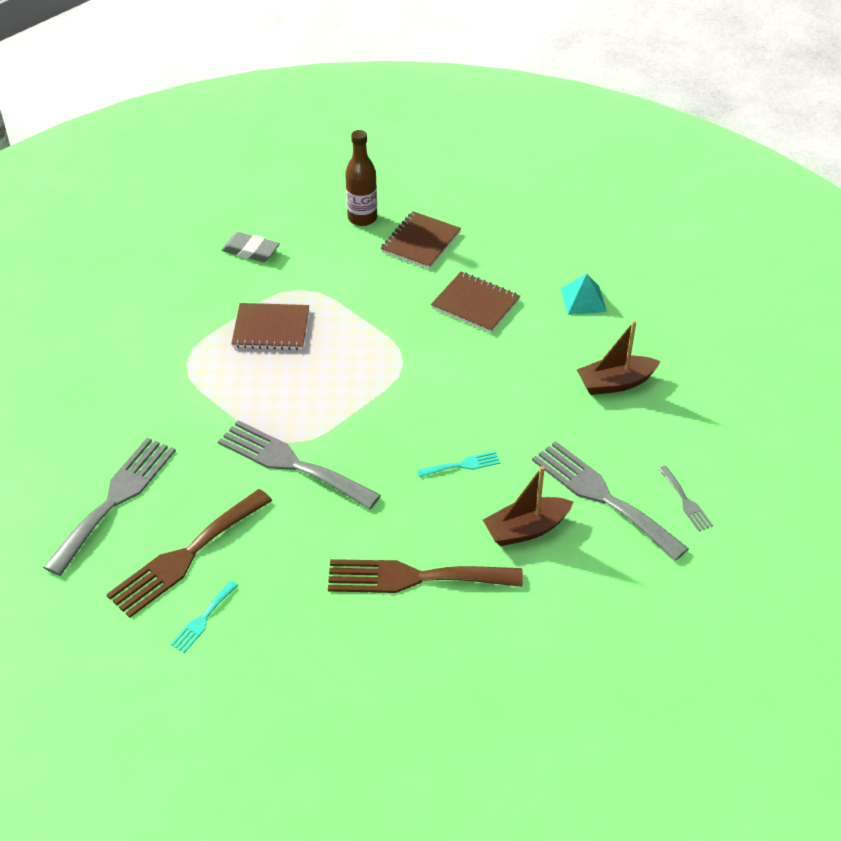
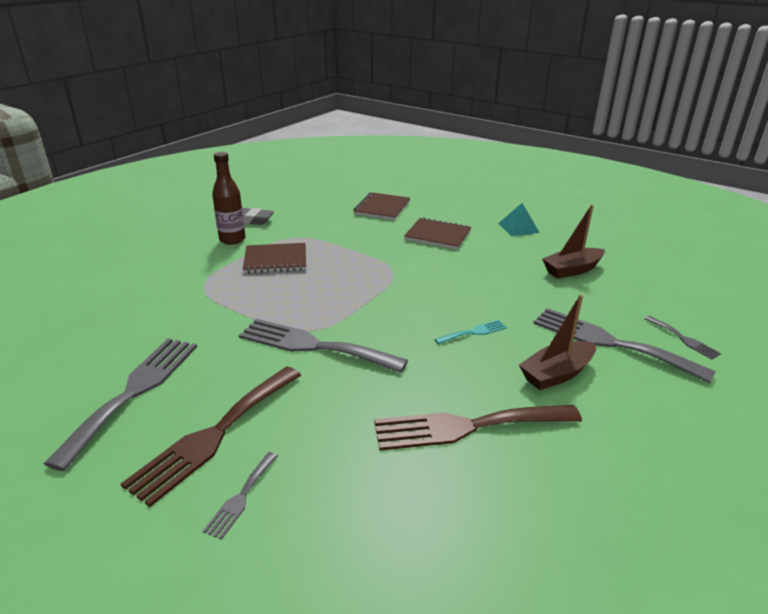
camera: 10 degrees left, 15 degrees down
turquoise fork [170,581,238,653] -> grey fork [203,452,278,540]
brown bottle [345,130,377,226] -> brown bottle moved to [212,152,245,245]

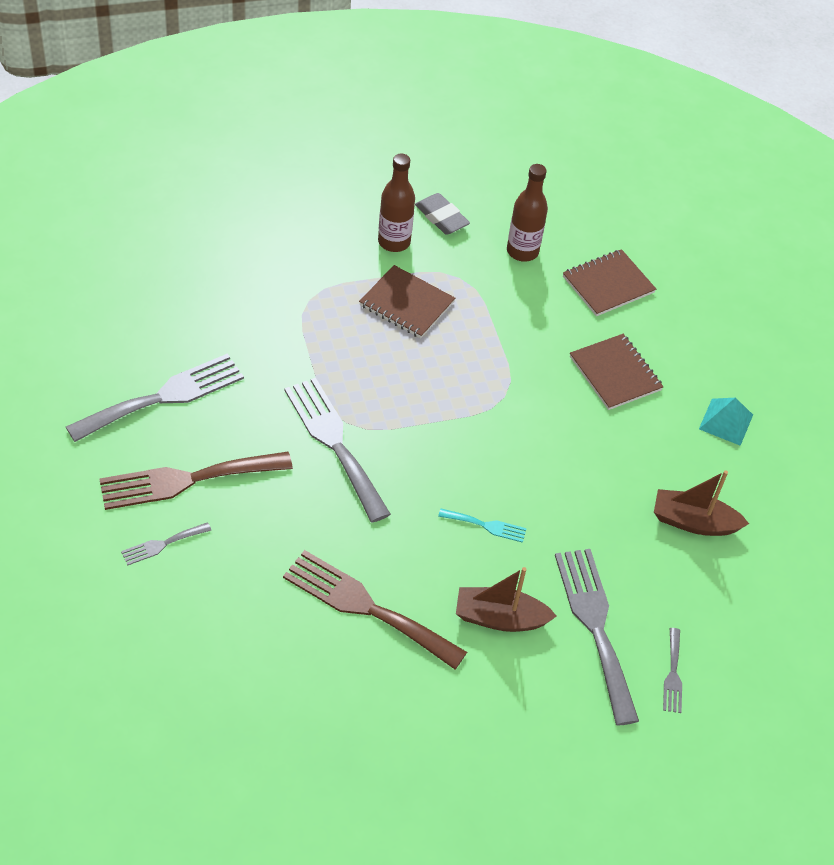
camera: 35 degrees right, 20 degrees up
none -> brown bottle [507,164,548,262]

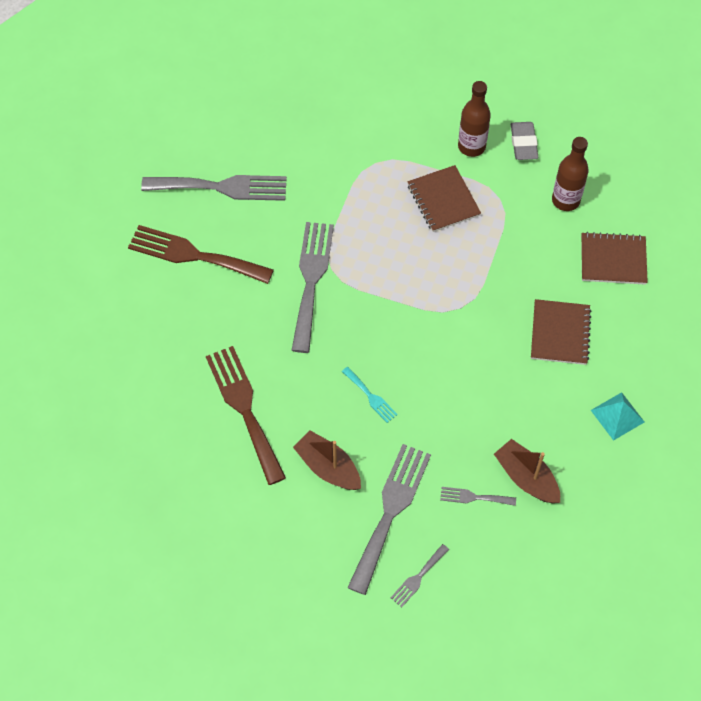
camera: 40 degrees right, 10 degrees up
grey fork [121,522,211,566] -> grey fork moved to [440,487,516,506]

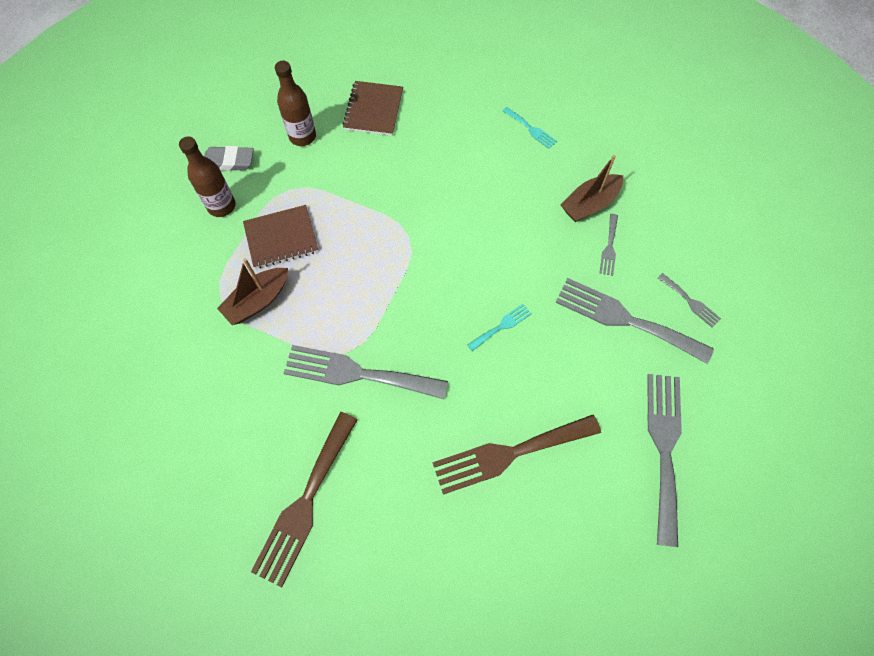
camera: 85 degrees left, 5 degrees up
grey fork [141,175,287,201] -> grey fork moved to [647,374,682,547]
brown boat [293,430,361,490] -> brown boat moved to [217,258,288,325]
brown notebook [531,299,592,365] -> none
turquoise pyramid [591,392,644,441] -> turquoise fork [503,107,557,149]

